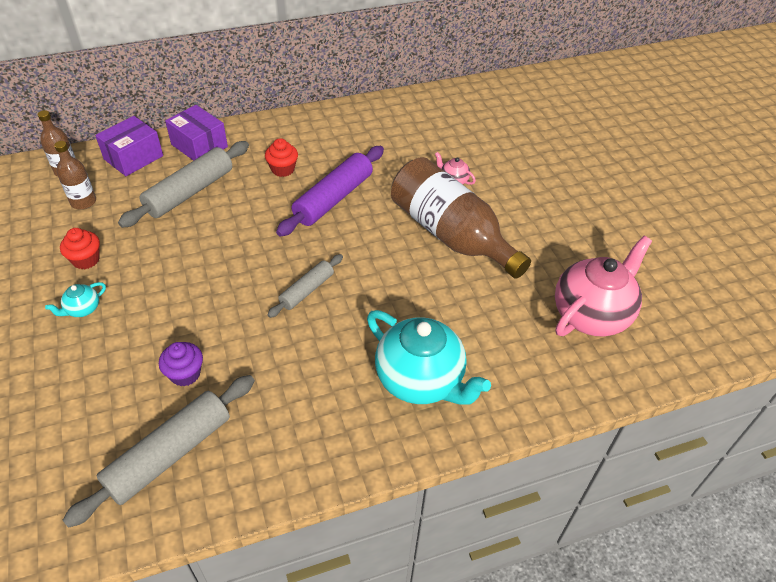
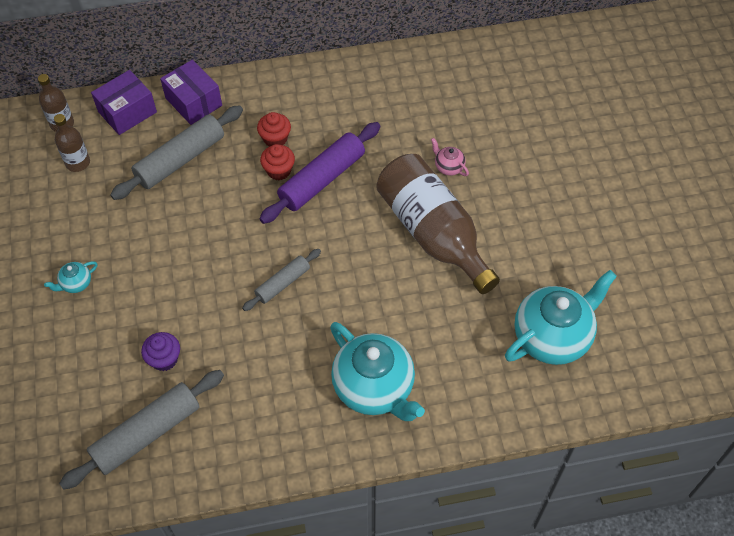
camera: 10 degrees right, 10 degrees up
red cupcake [60,228,100,269] -> red cupcake moved to [260,144,295,180]
pink teapot [555,236,652,336] -> turquoise teapot [505,270,617,365]

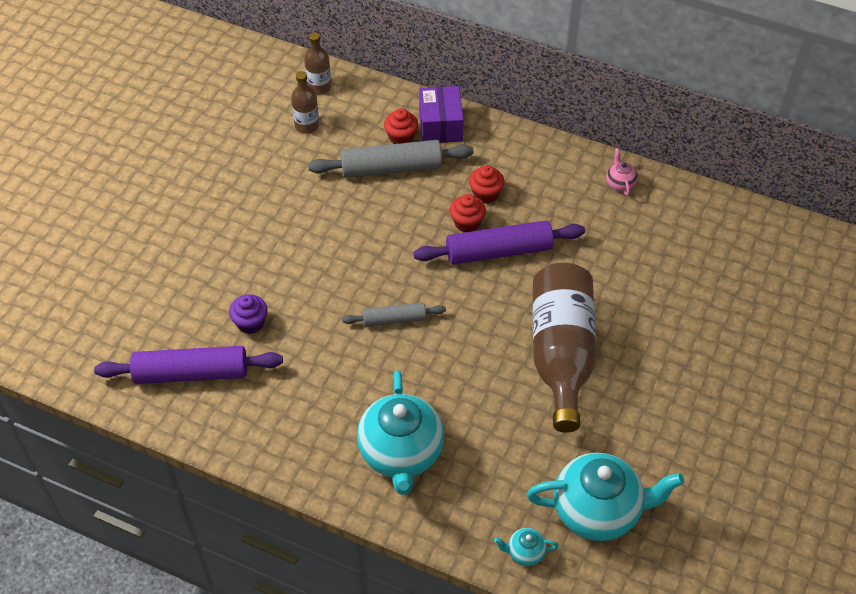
camera: 35 degrees right, 5 degrees down
turquoise teapot [44,261,97,293] -> turquoise teapot moved to [494,528,559,566]
grey rolling pin [59,370,224,490] -> purple rolling pin [94,346,283,384]
purple box [91,70,157,135] -> none
pink teapot [431,138,469,176] -> pink teapot moved to [606,148,638,196]
none -> red cupcake [384,108,418,144]

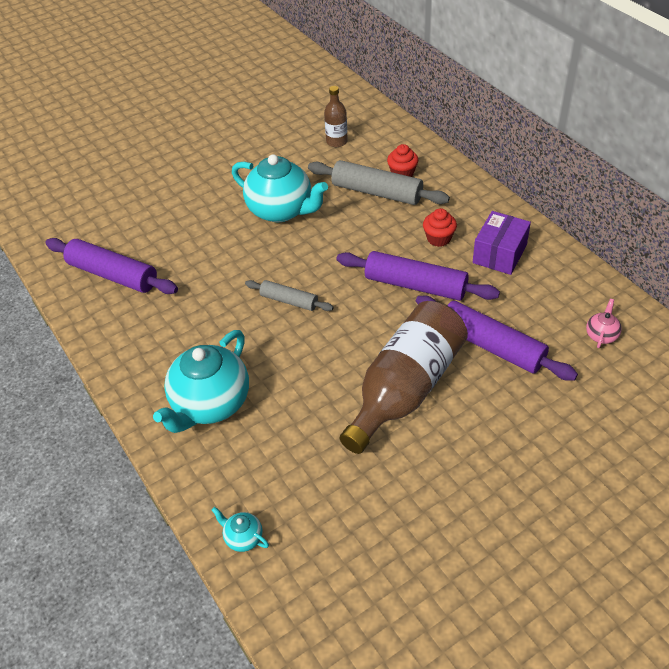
camera: 35 degrees right, 5 degrees down
purple cupcake [229,294,268,334] -> none
brown bottle [304,32,331,95] -> none
purple box [419,86,464,143] -> purple box moved to [473,211,531,275]
red cupcake [450,194,486,232] -> none
turquoise teapot [527,452,684,541] -> turquoise teapot moved to [232,154,328,222]
pink teapot [606,148,638,196] -> pink teapot moved to [586,299,622,348]
none -> purple rolling pin [416,296,578,381]

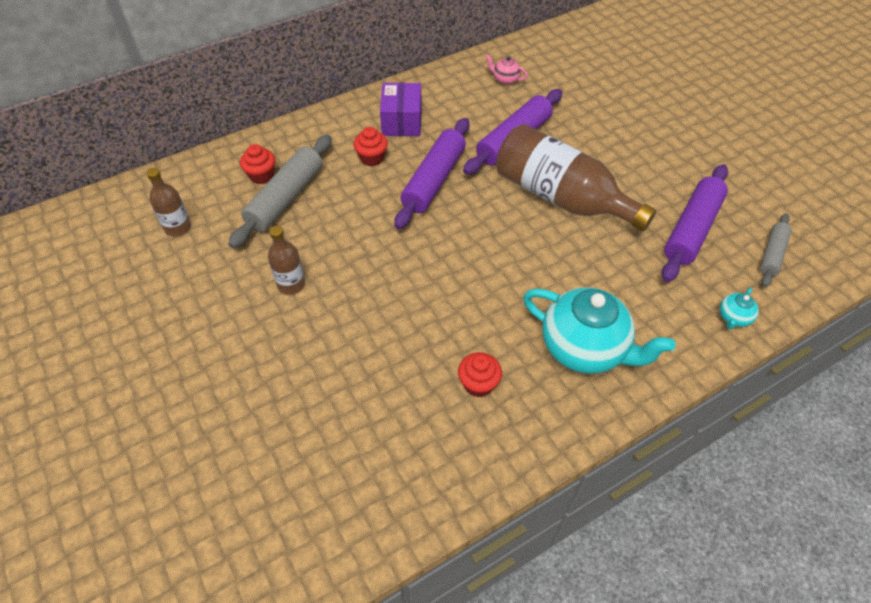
camera: 90 degrees left, 5 degrees up
purple rolling pin [45,238,178,294] -> purple rolling pin moved to [662,164,728,282]
turquoise teapot [232,154,328,222] -> brown bottle [268,226,305,295]
grey rolling pin [245,280,334,311] -> grey rolling pin moved to [760,214,791,287]
purple box [473,211,531,275] -> purple box turned 60 degrees clockwise [380,83,422,136]
none -> red cupcake [458,352,502,397]

